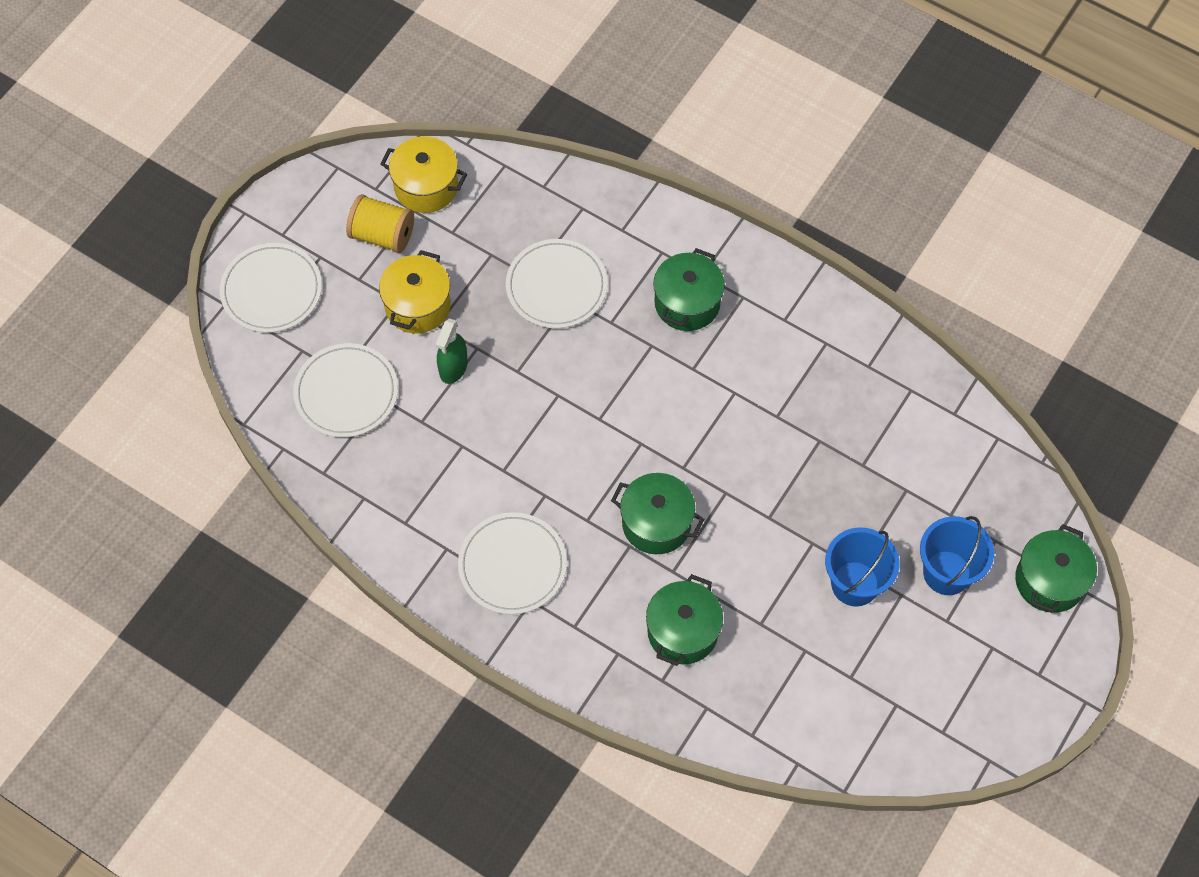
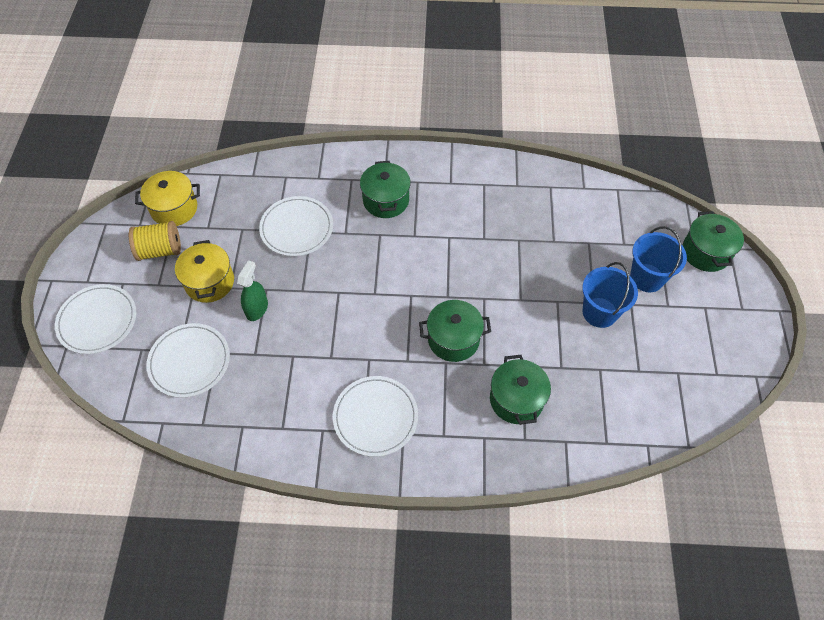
camera: 30 degrees left, 5 degrees down
green spray bottle [436,318,468,384] -> green spray bottle turned 150 degrees counterclockwise [237,260,268,321]

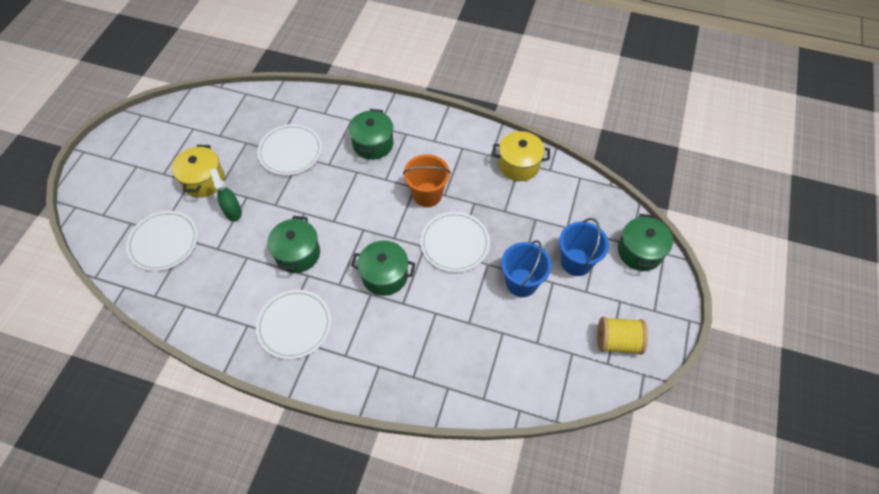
camera: 15 degrees right, 0 degrees up
white plate [55,284,136,354] -> white plate moved to [420,212,490,272]
yellow spool [129,221,181,261] -> yellow spool moved to [597,317,648,355]
yellow pot [135,171,200,226] -> yellow pot moved to [493,131,550,181]
green spray bottle [237,260,268,321] -> green spray bottle turned 60 degrees counterclockwise [210,168,242,221]
green pot [490,355,551,425] -> green pot moved to [267,216,320,273]
none -> orange bucket [403,154,451,207]

